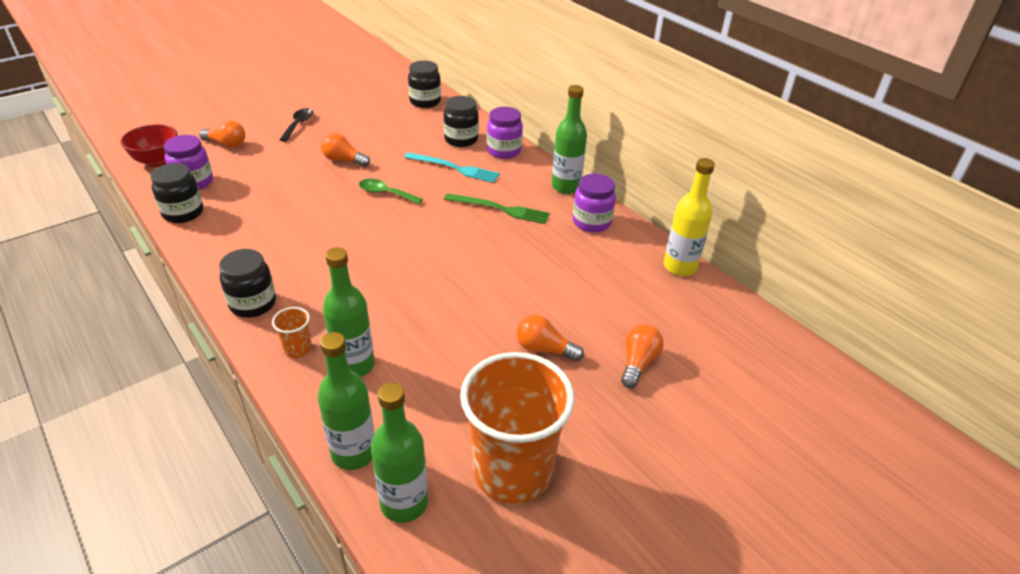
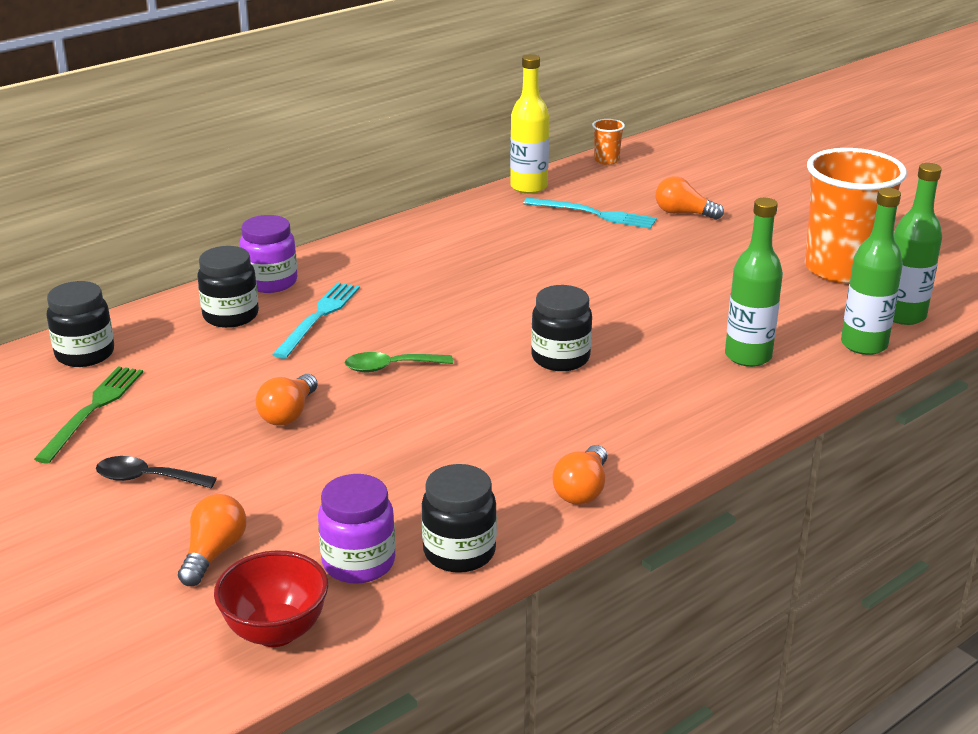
camera: 90 degrees left, 10 degrees down
black jar [219,249,276,318] -> black jar moved to [531,285,592,371]
orange cup [272,307,312,358] -> orange cup moved to [592,119,625,165]
green spoon [359,179,423,204] -> green spoon turned 60 degrees clockwise [345,352,453,372]
green fork [444,193,550,224] -> green fork moved to [34,366,143,464]
orange light bulb [517,315,584,362] -> orange light bulb moved to [552,445,607,505]
green bottle [552,85,587,194] -> none
purple jar [573,173,616,233] -> none
none -> turquoise fork [523,198,657,229]

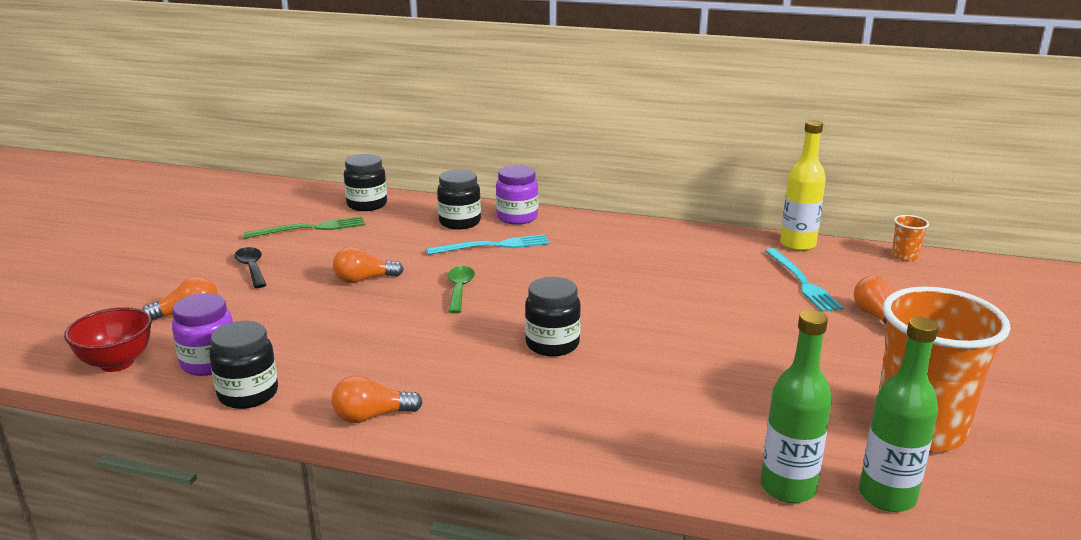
camera: 55 degrees right, 5 degrees down
green spoon [345,352,453,372] -> green spoon turned 45 degrees clockwise [448,266,475,314]
green bottle [725,198,783,367] -> none

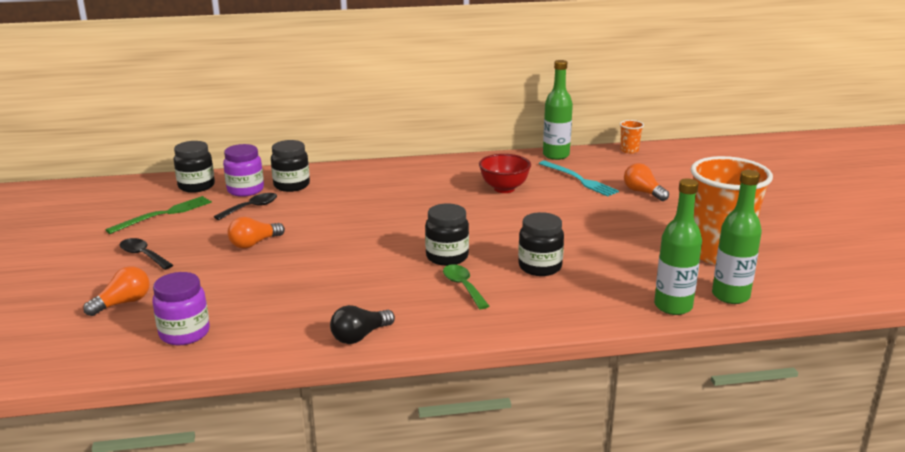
camera: 25 degrees left, 0 degrees up
red bowl [64,307,152,372] -> red bowl moved to [479,154,531,193]
black jar [210,321,278,409] -> black jar moved to [518,212,564,276]
orange light bulb [332,376,423,423] -> black light bulb [330,305,395,344]
turquoise fork [426,234,550,255] -> none
green spoon [448,266,475,314] -> green spoon moved to [443,264,489,309]
purple jar [496,165,538,225] -> purple jar moved to [223,144,264,197]
yellow bottle [780,120,826,251] -> green bottle [543,60,573,160]
none -> black spoon [214,193,277,220]

